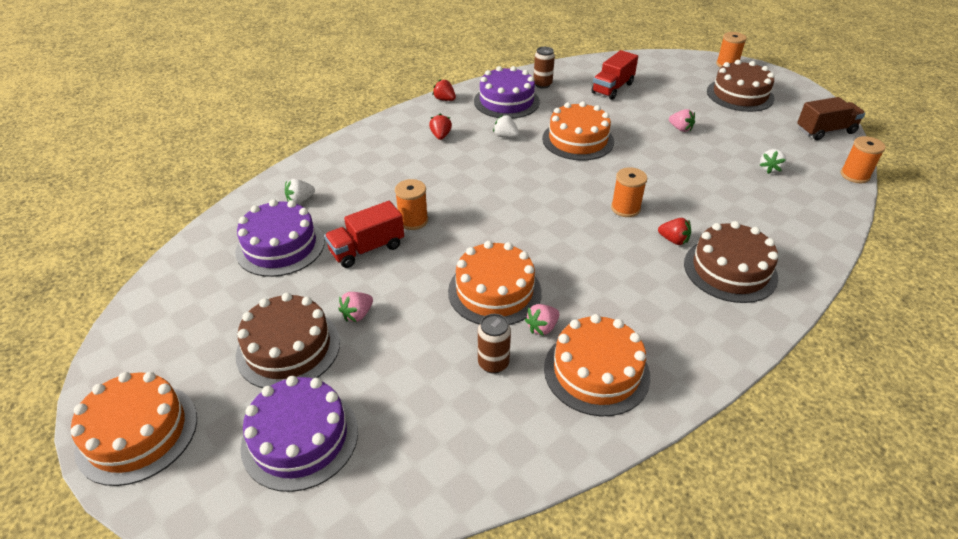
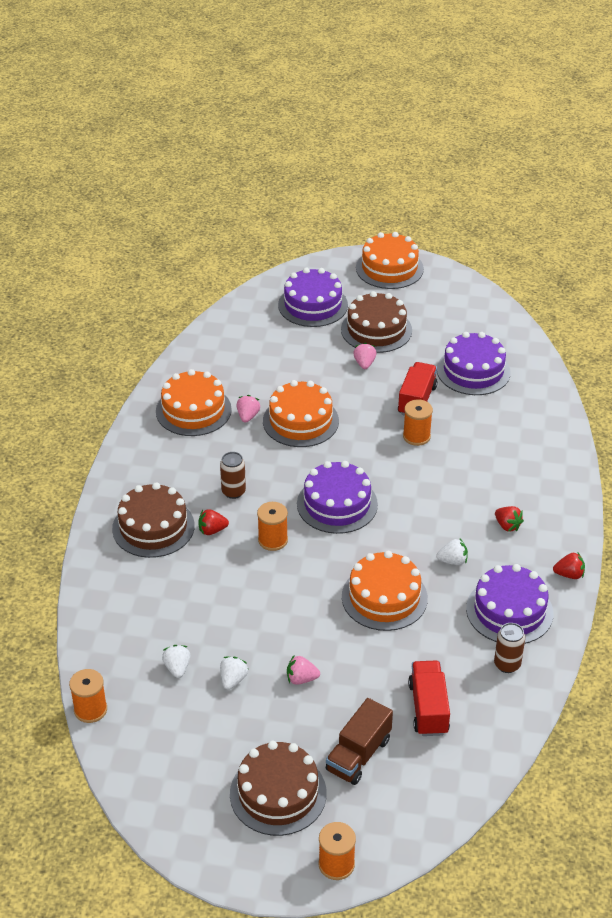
camera: 140 degrees right, 0 degrees up
white strawberry [285,179,315,204] -> white strawberry moved to [220,657,248,690]
brown can [478,314,511,374] -> brown can moved to [220,452,246,499]
brown truck [797,97,865,140] -> brown truck moved to [326,698,393,785]
none -> purple cake [297,461,378,534]

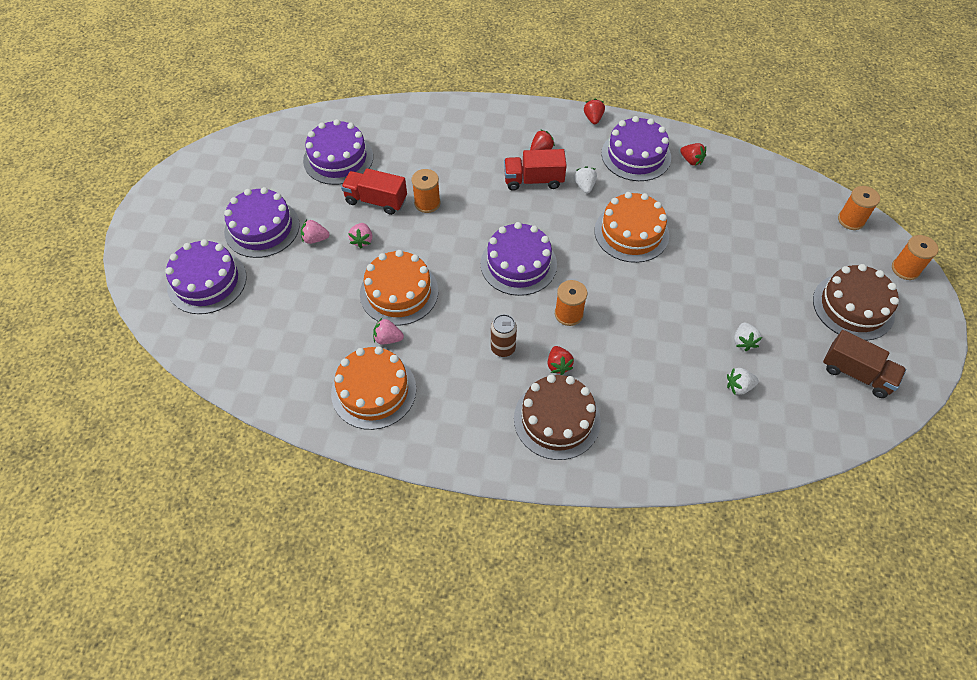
camera: 90 degrees left, 15 degrees up
orange spool [69,669,107,723] -> orange spool moved to [838,186,880,230]
white strawberry [220,657,248,690] -> white strawberry turned 105 degrees counterclockwise [734,323,762,351]
pink strawberry [287,655,320,685] -> pink strawberry moved to [348,223,372,248]
brown truck [326,698,393,785] -> brown truck moved to [823,330,906,398]
brown cake [341,291,412,353] -> purple cake [224,187,300,258]
orange cake [356,232,424,289] -> none
red truck [408,661,450,736] -> red truck moved to [504,149,567,191]
brown can [494,623,525,673] -> red strawberry [680,143,706,166]

